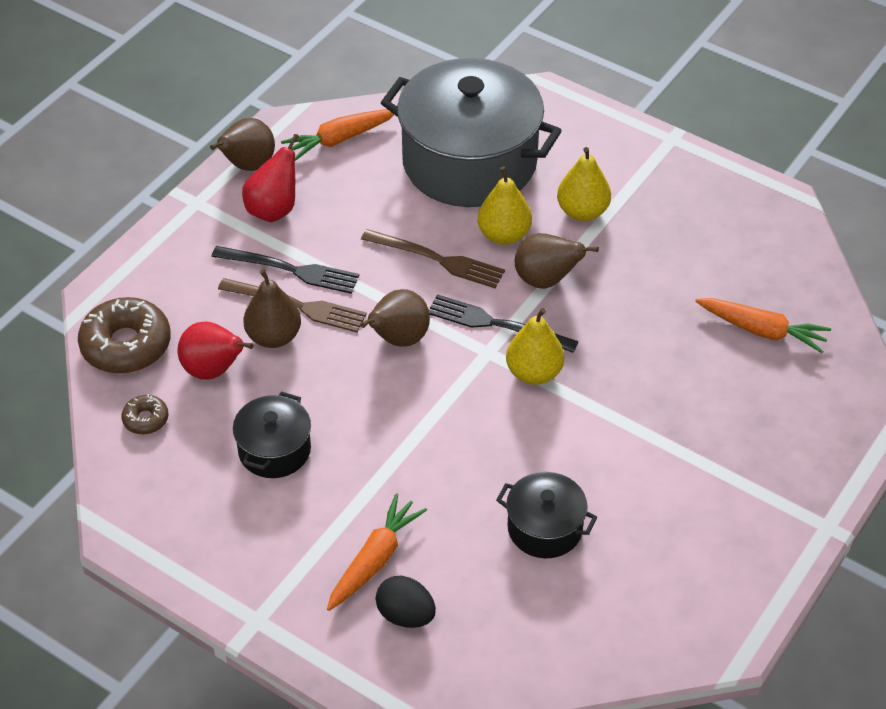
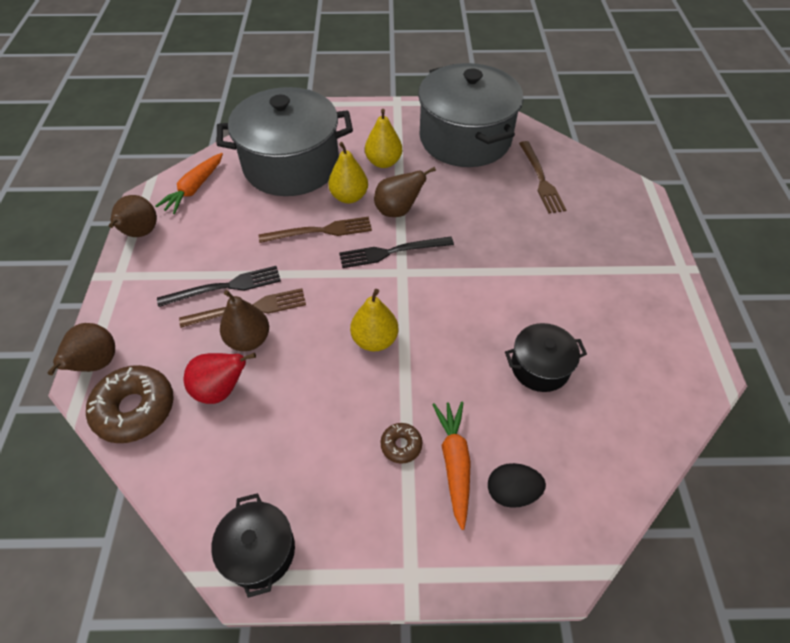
camera: 35 degrees left, 5 degrees up
brown donut [121,394,168,435] -> brown donut moved to [381,423,422,464]
black pot [233,392,311,478] -> black pot moved to [211,493,295,598]
red pear [242,134,299,222] -> none
brown pear [360,289,430,347] -> brown pear moved to [47,323,115,375]
yellow pear [506,308,564,385] -> yellow pear moved to [350,289,398,351]
orange carrot [695,298,831,353] -> brown fork [519,141,566,213]
none -> grey pot [418,63,523,167]

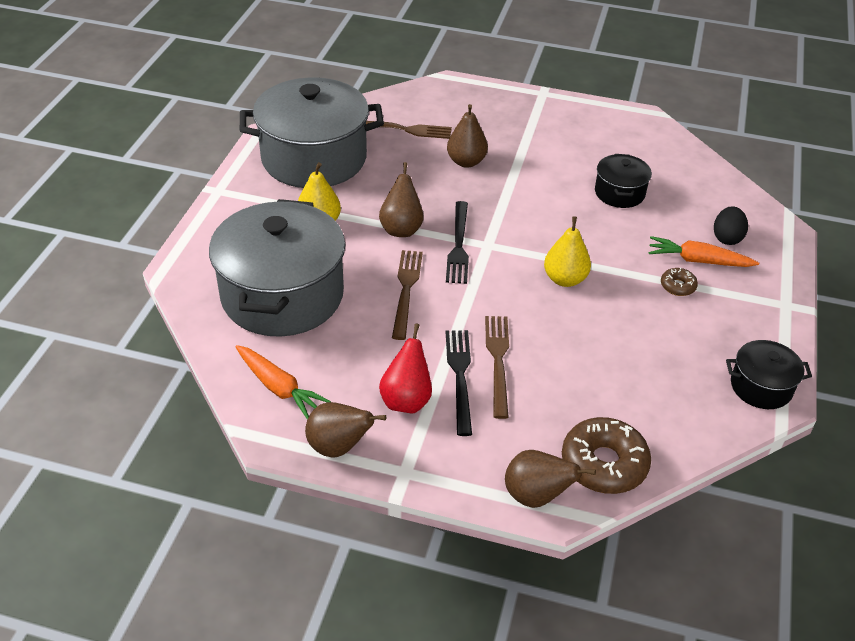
camera: 75 degrees left, 10 degrees down
red pear [183,353,256,404] -> red pear moved to [379,324,432,414]
brown pear [220,290,269,351] -> brown pear moved to [447,104,488,168]
yellow pear [328,142,368,203] -> none

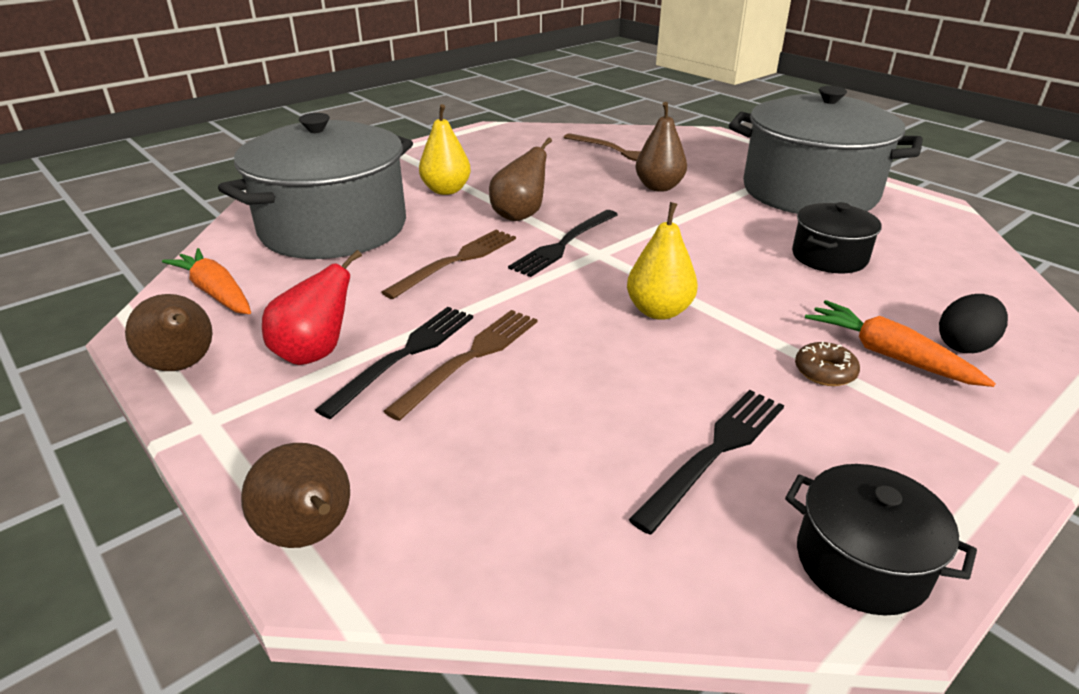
camera: 35 degrees right, 10 degrees down
orange carrot [235,345,331,420] -> orange carrot turned 150 degrees clockwise [162,248,251,314]
grey pot [240,78,384,188] -> grey pot moved to [729,86,923,214]
brown donut [562,417,651,494] -> none
none -> black fork [628,390,784,535]

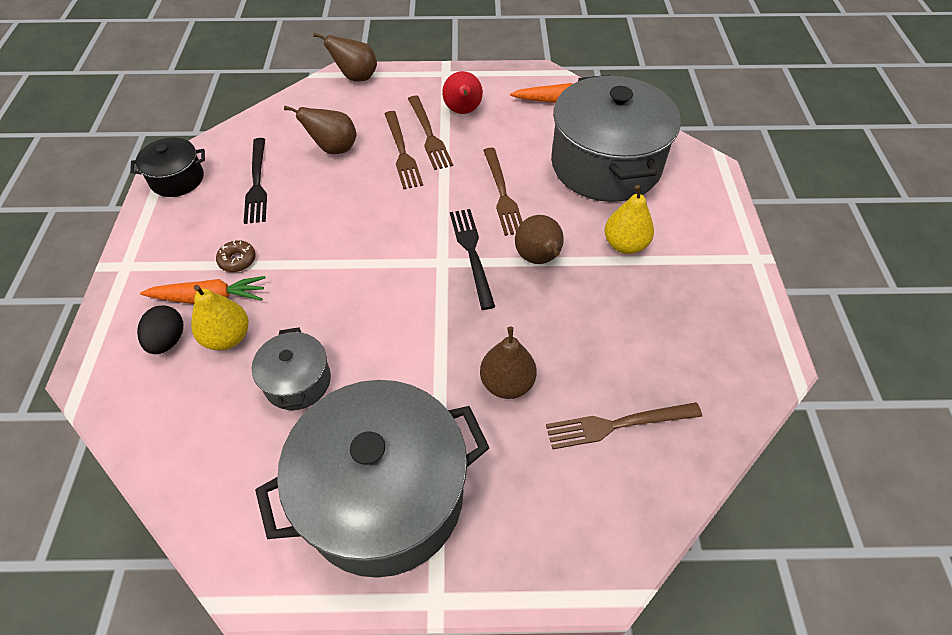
camera: 130 degrees right, 20 degrees up
brown pear [125,294,213,371] -> brown pear moved to [284,105,357,154]
black fork [315,307,473,419] -> brown fork [408,96,453,170]
yellow pear [627,202,698,320] -> yellow pear moved to [191,285,249,350]
black pot [792,202,882,273] -> grey pot [252,327,331,410]

